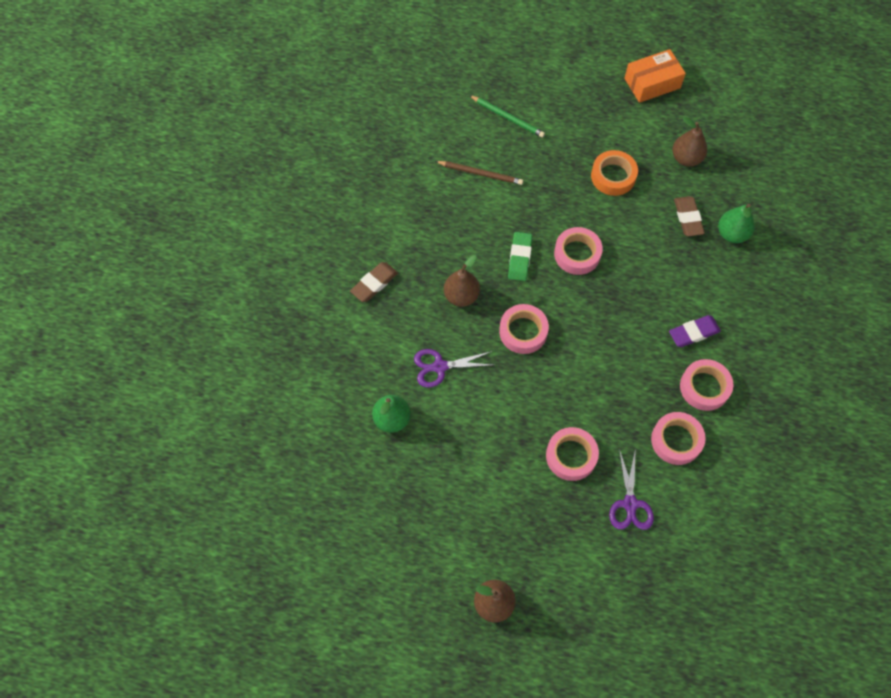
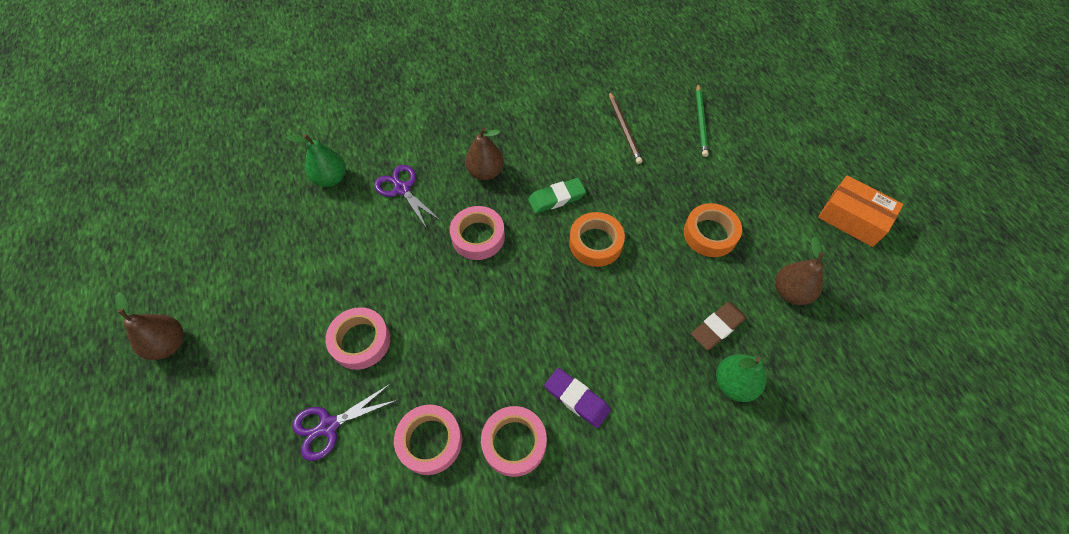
camera: 60 degrees right, 5 degrees down
brown eraser [350,262,398,302] -> none
pink tape [554,227,603,275] -> orange tape [569,212,625,267]

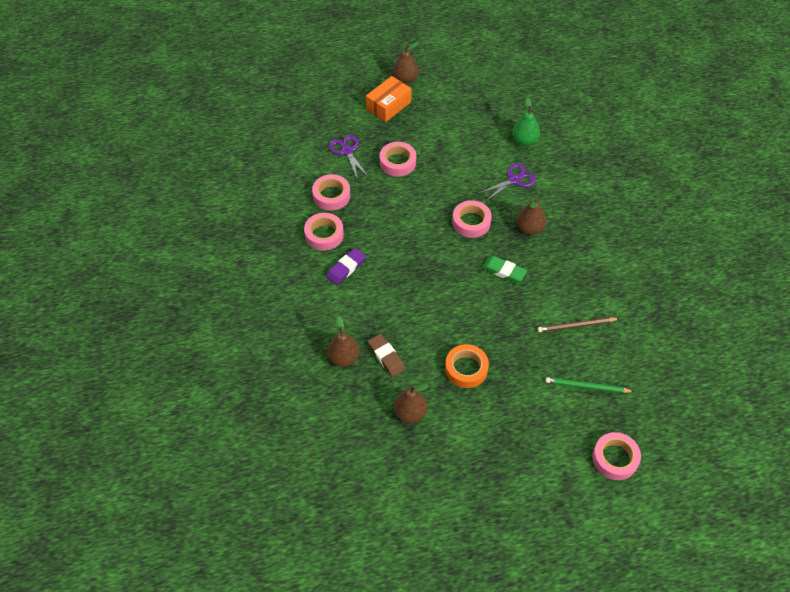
camera: 95 degrees right, 5 degrees down
green eraser [528,178,586,214] -> green eraser turned 45 degrees counterclockwise [482,256,527,283]
orange tape [569,212,625,267] -> none
green pear [716,354,766,402] -> brown pear [327,316,360,367]
orange box [818,175,904,247] -> orange box moved to [366,76,412,122]
none -> pink tape [592,432,641,480]

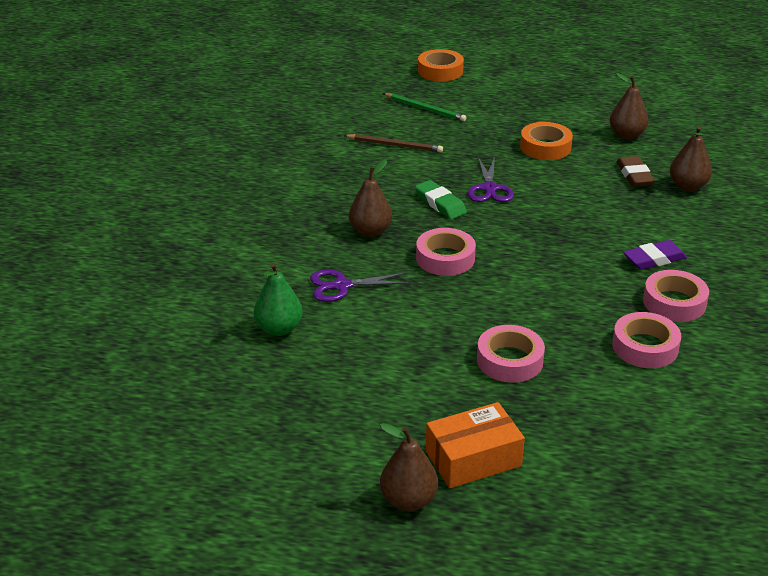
camera: 155 degrees left, 20 degrees down
purple scissors [329,135,368,180] -> purple scissors moved to [468,157,514,202]
pink tape [592,432,641,480] -> orange tape [418,49,464,82]

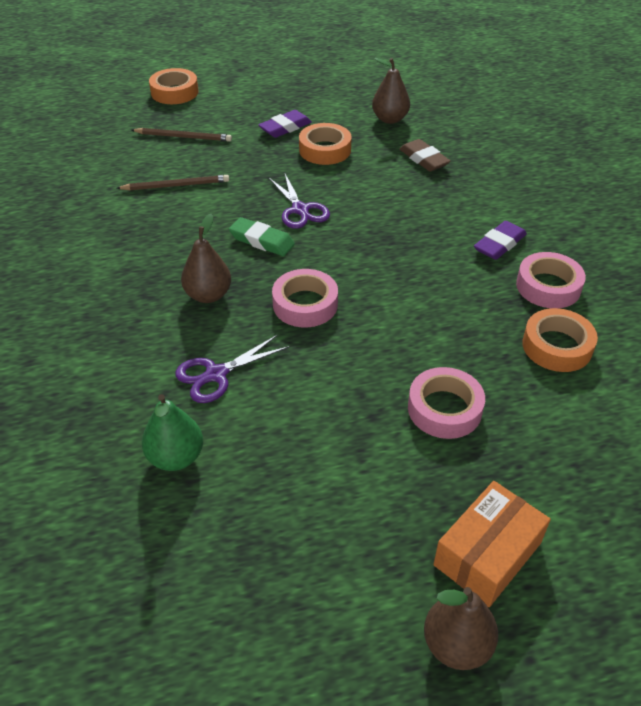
camera: 25 degrees left, 10 degrees up
green pencil [383,93,467,121] -> brown pencil [132,128,232,142]
pink tape [612,312,681,368] -> orange tape [522,308,598,372]
brown pear [670,126,712,191] -> none
none -> purple eraser [258,110,312,138]

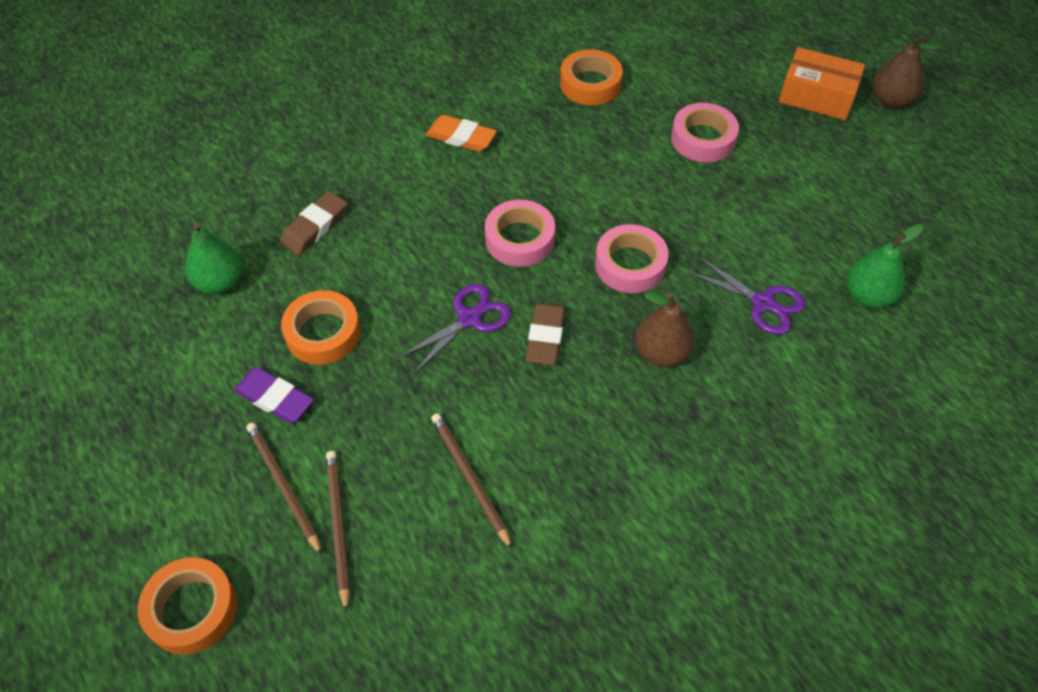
camera: 110 degrees left, 10 degrees up
green eraser [229,217,295,256] -> brown eraser [526,303,565,365]
brown pear [372,58,410,124] -> green pear [186,223,243,294]
purple eraser [474,221,527,260] -> orange eraser [426,115,497,152]
pink tape [516,252,586,308] -> pink tape moved to [485,200,555,267]
none -> brown pencil [247,422,322,555]

